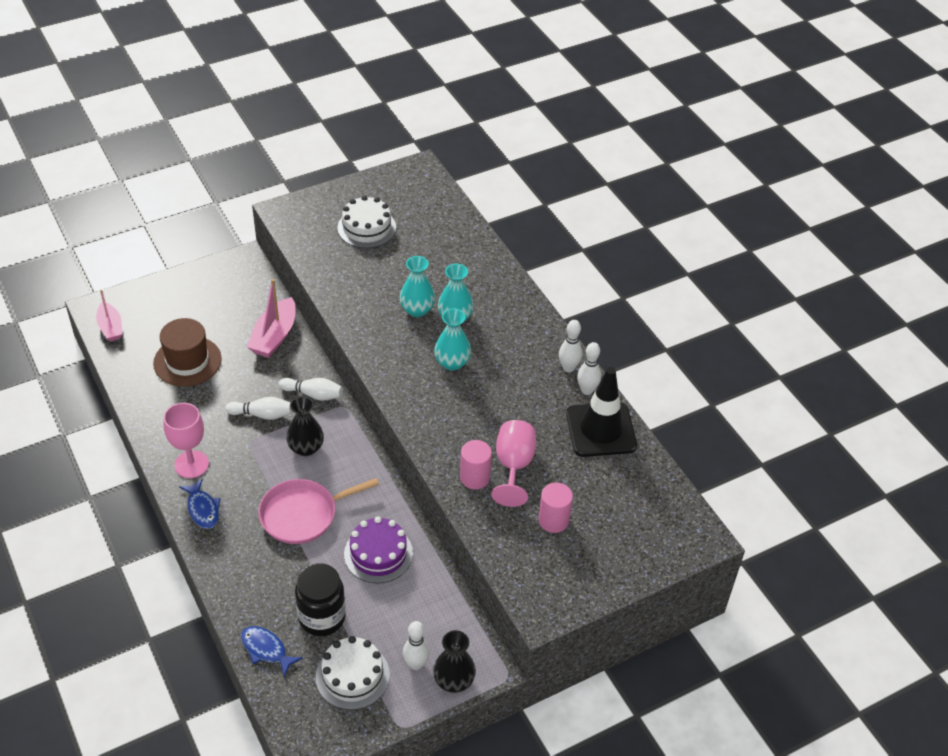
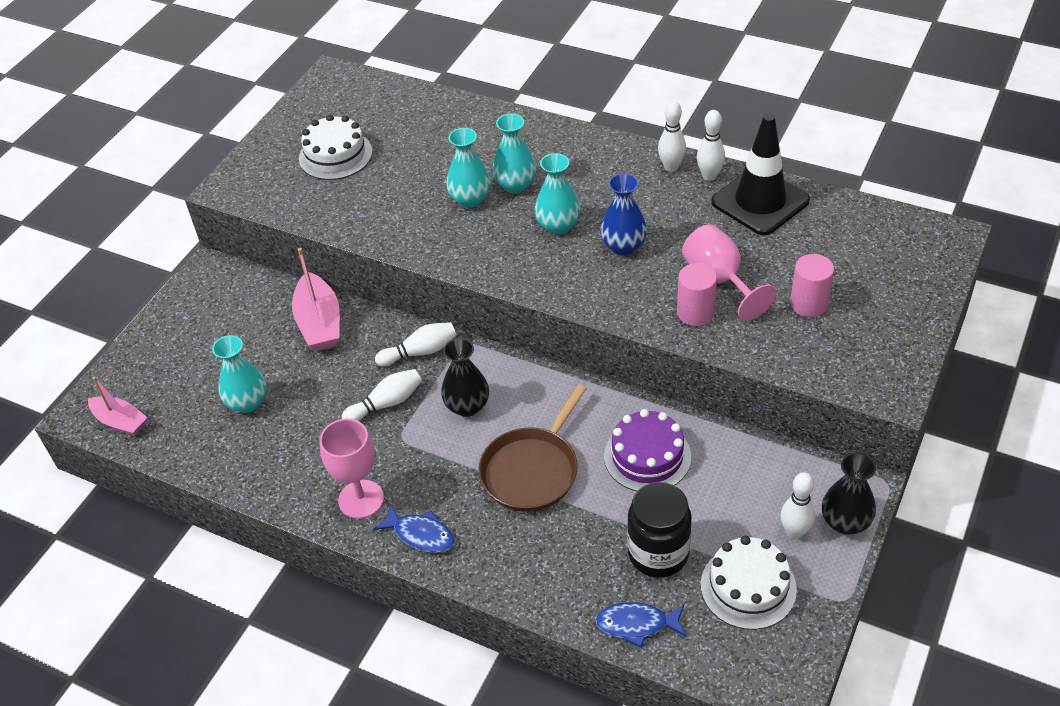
camera: 30 degrees left, 0 degrees up
brown hat [153,318,222,387] -> turquoise vase [212,335,267,413]
pink pan [258,478,379,544] -> brown pan [478,384,586,512]
none -> blue vase [600,173,647,256]

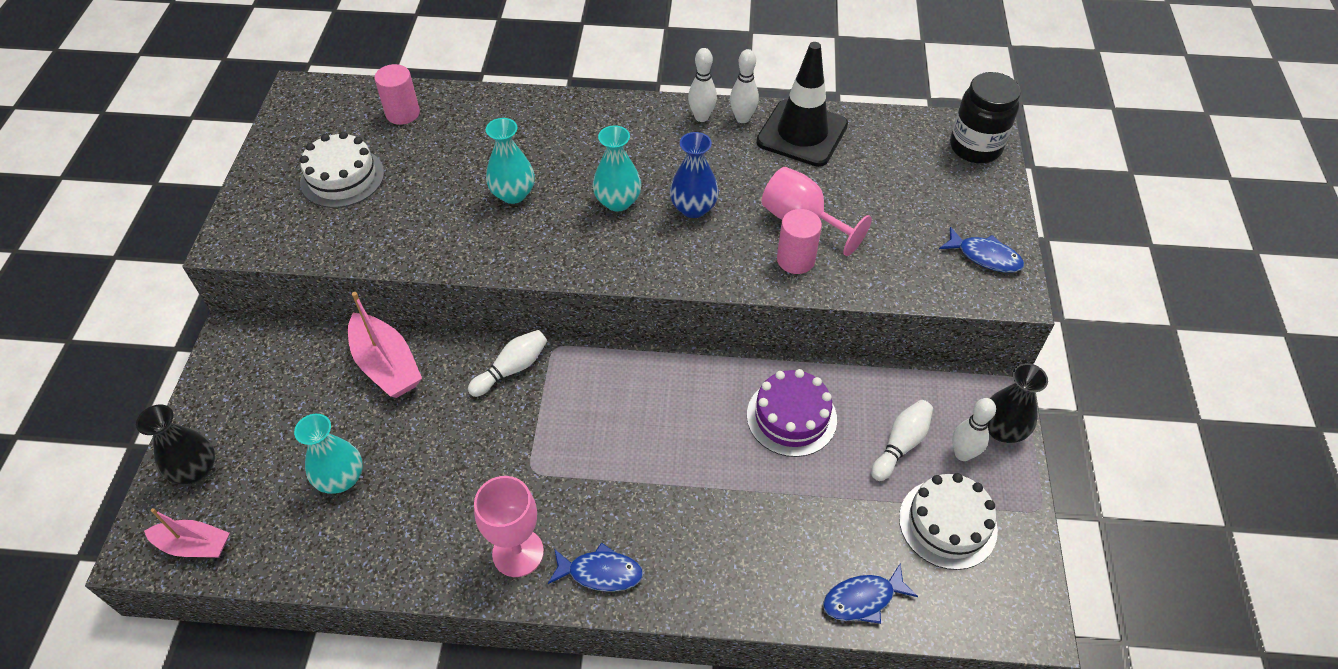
camera: 25 degrees left, 5 degrees up
white bowling pin [342,369,422,421] -> white bowling pin moved to [871,400,933,481]
black vase [441,338,489,417] -> black vase moved to [136,405,215,484]
brown pan [478,384,586,512] -> none
turquoise vase [492,113,536,193] -> none
black jar [627,482,692,578] -> black jar moved to [950,72,1021,163]
pink cylinder [790,254,834,317] -> pink cylinder moved to [374,64,420,125]
none -> blue fish [939,227,1024,273]

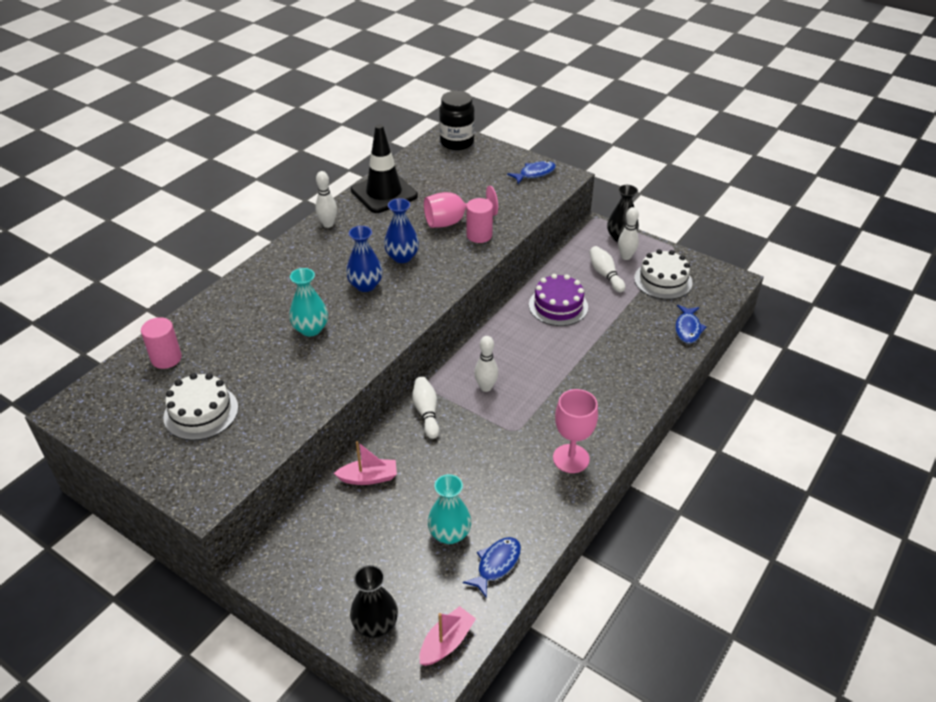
camera: 60 degrees left, 10 degrees down
pink boat [348,292,422,398] -> pink boat [334,441,397,485], size x0.66
blue fish [548,543,643,592] -> blue fish moved to [463,537,521,598]
turquoise vase [593,126,641,211] -> blue vase [346,226,383,292]
white bowling pin [730,49,759,123] -> white bowling pin moved to [474,336,498,392]

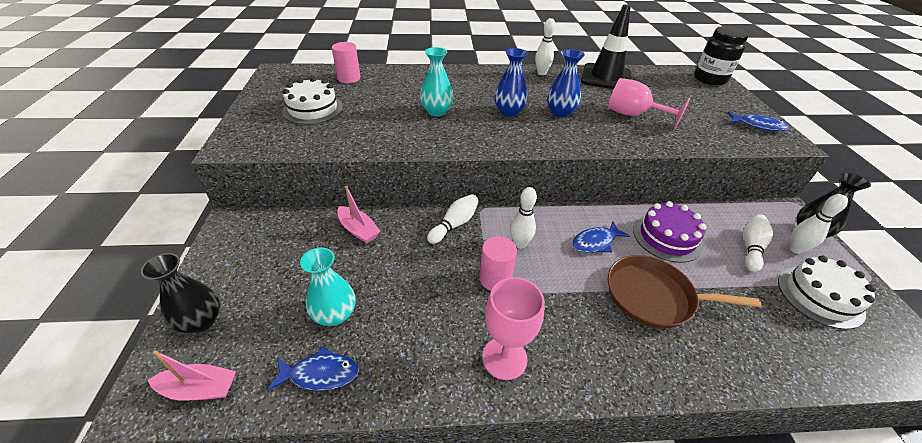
camera: 50 degrees right, 0 degrees up
pink cylinder [466,198,493,243] -> pink cylinder moved to [479,236,517,291]
blue fish [675,305,707,343] -> blue fish moved to [572,221,630,253]
none -> brown pan [608,255,761,329]

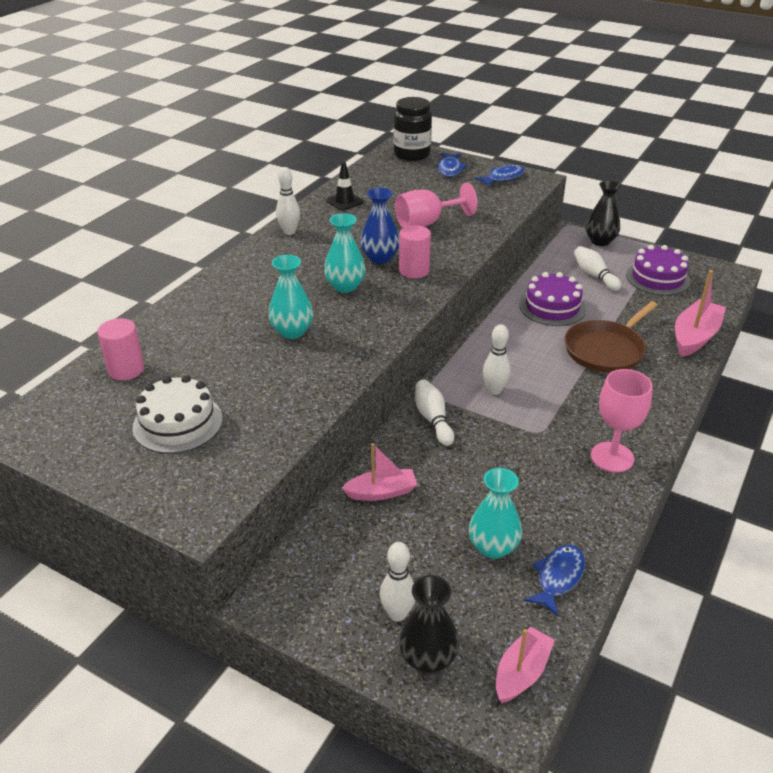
camera: 55 degrees left, 5 degrees down
pink cylinder [479,236,517,291] -> pink cylinder moved to [399,225,431,278]
blue vase [494,48,528,117] -> turquoise vase [324,213,366,293]
blue fish [572,221,630,253] -> blue fish moved to [438,153,467,177]
black traffic cone [581,4,631,89] -> black traffic cone [326,162,364,211], size x0.50
white cake [778,256,876,330] -> purple cake [626,245,691,296]
white bowling pin [789,194,848,254] -> white bowling pin moved to [380,542,415,622]
none -> pink boat [675,270,726,357]

